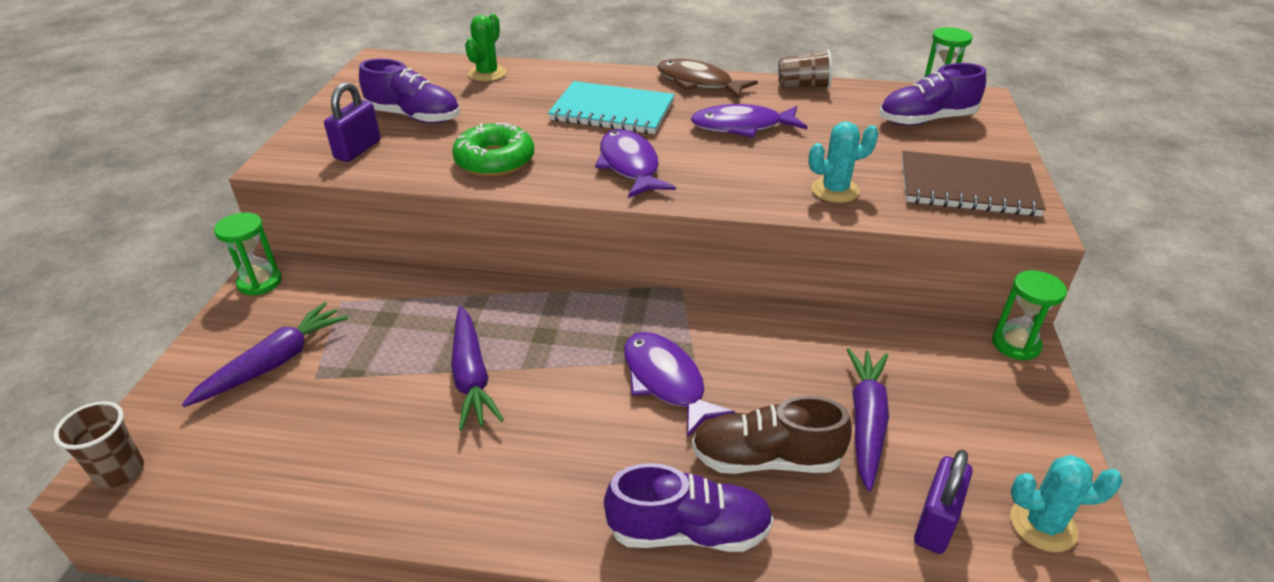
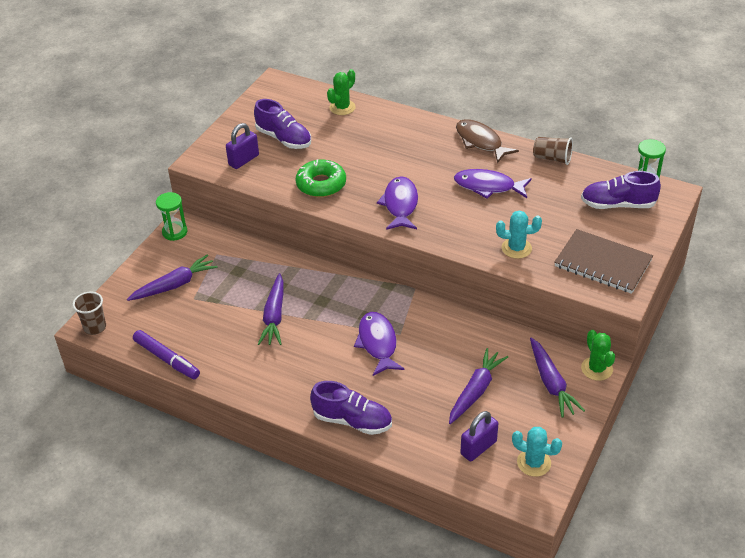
camera: 20 degrees right, 5 degrees up
turquoise notebook [548,81,675,134] -> none
brown shoe [692,396,852,474] -> none
green hourglass [992,270,1067,361] -> green cactus [581,330,615,381]
none -> purple marker [133,330,200,379]
none -> purple carrot [530,338,585,418]

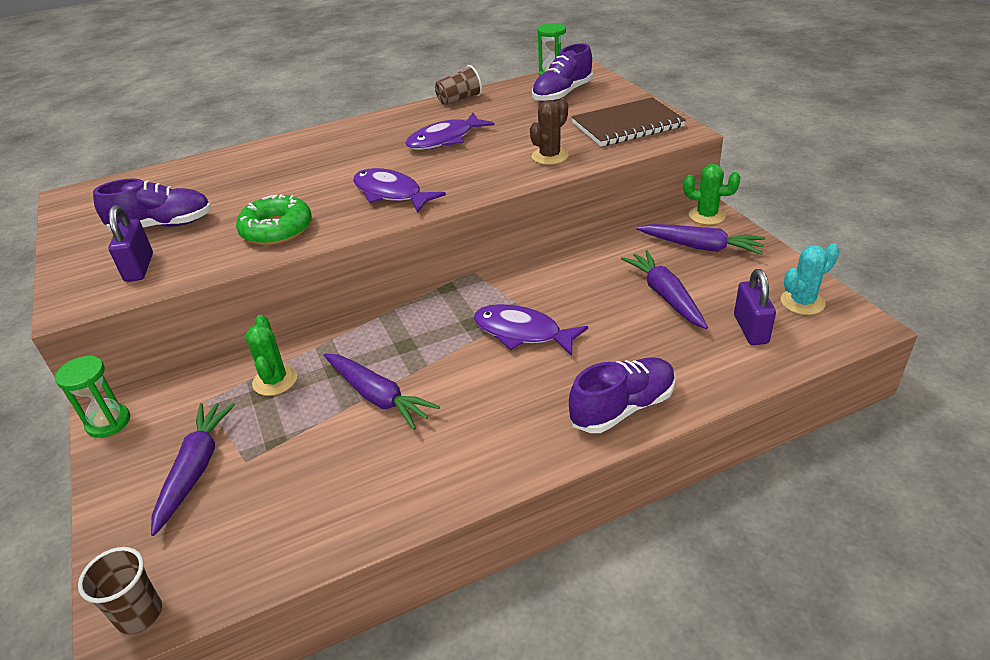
camera: 50 degrees left, 5 degrees down
purple marker [133,330,200,379] -> none
green cactus [327,69,356,115] -> green cactus moved to [246,315,297,396]
brown fish [456,119,519,163] -> none
turquoise cactus [496,210,542,259] -> brown cactus [530,98,569,165]

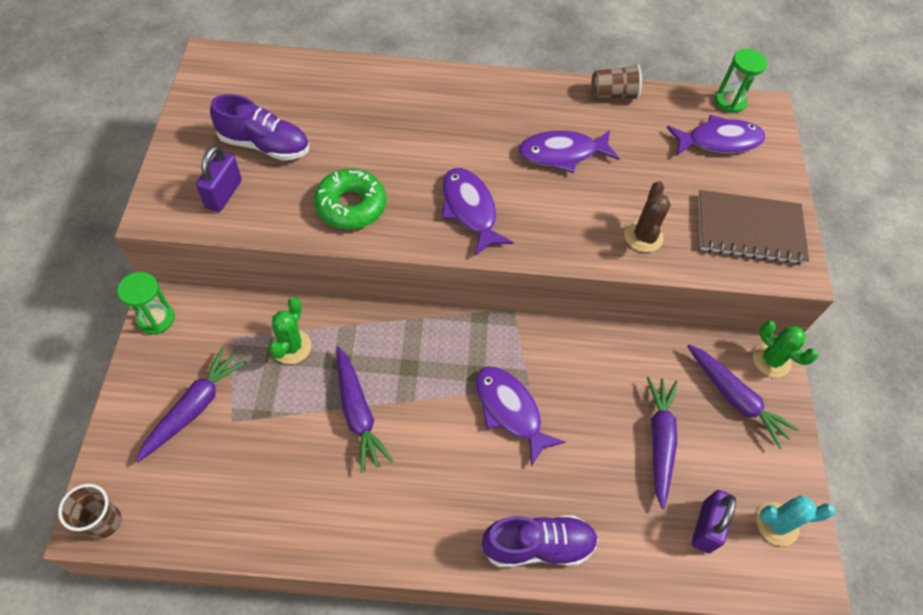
camera: 20 degrees right, 20 degrees up
brown cactus [530,98,569,165] -> brown cactus turned 60 degrees counterclockwise [624,181,671,252]
purple shoe [532,43,593,102] -> purple fish [667,115,765,156]

